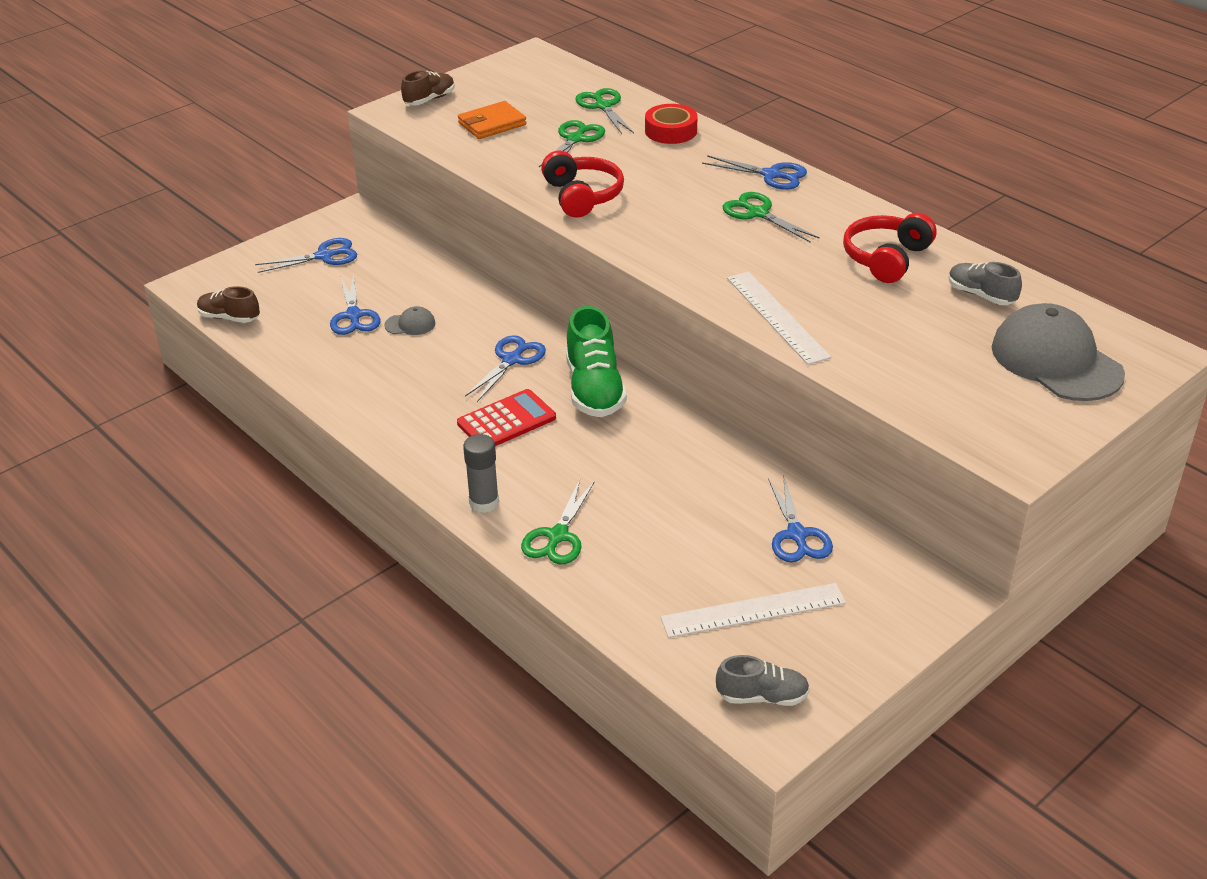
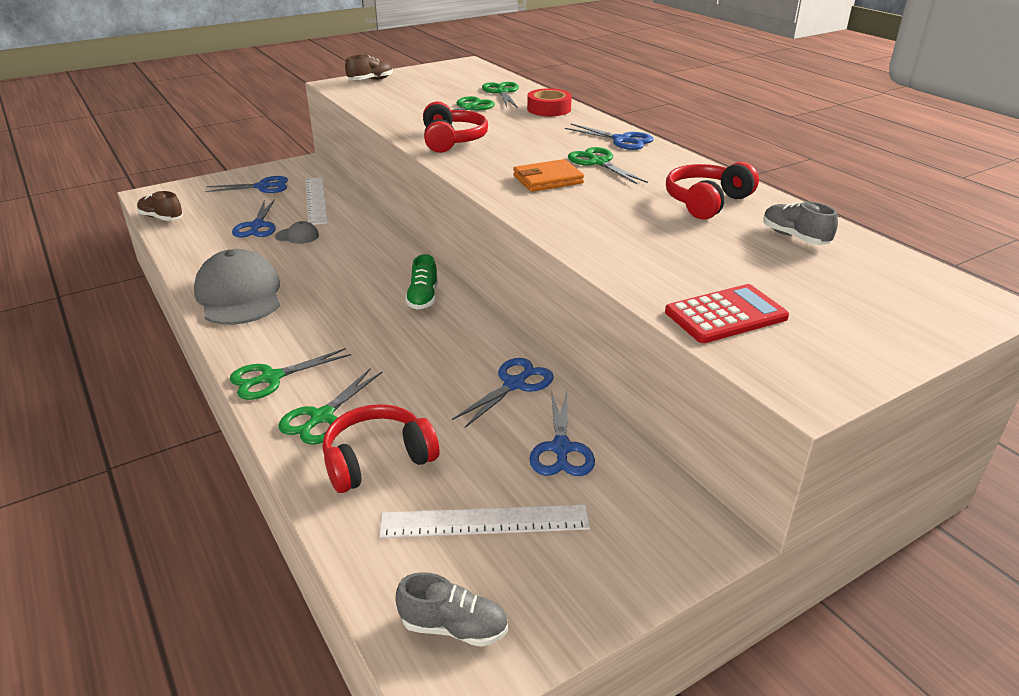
camera: 10 degrees right, 5 degrees down
red calculator [457,389,556,446] -> red calculator moved to [665,284,789,343]
orange wallet [458,101,527,139] -> orange wallet moved to [513,159,584,192]
grey glue stick [463,434,499,513] -> green scissors [230,348,351,400]
blue scissors [465,335,546,402] -> blue scissors moved to [452,358,554,428]
green shoe [566,306,627,417] -> green shoe [405,254,438,309], size x0.59
white ruler [727,271,831,365] -> white ruler moved to [305,177,328,225]
grey cap [992,303,1125,401] -> grey cap moved to [194,249,280,325]
none -> red headphones [322,404,439,493]

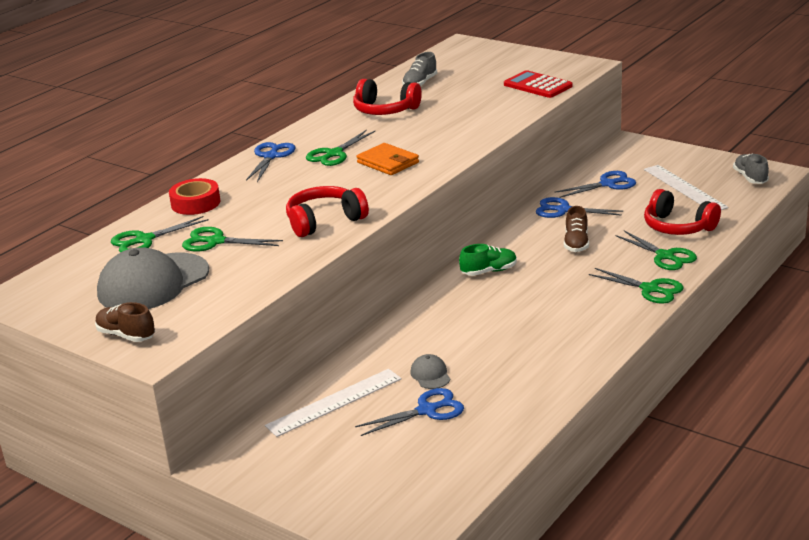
camera: 110 degrees left, 5 degrees down
brown shoe [137,191,183,221] -> brown shoe moved to [564,206,589,252]
grey cap [194,249,280,325] -> grey cap moved to [97,247,209,309]
blue scissors [205,176,288,193] -> none
green scissors [279,369,383,445] -> green scissors turned 45 degrees clockwise [616,231,697,270]

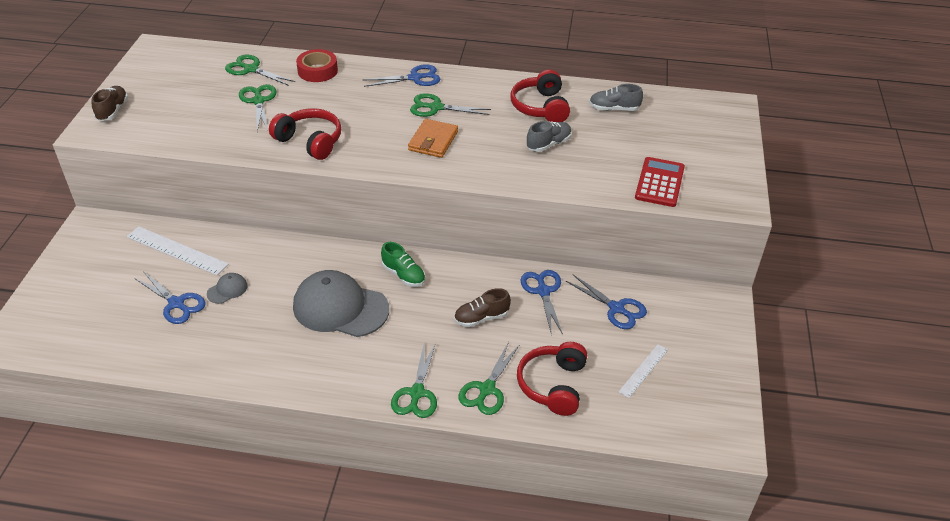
camera: 60 degrees right, 15 degrees up
grey cap [97,247,209,309] -> grey cap moved to [293,270,389,337]
white ruler [644,165,728,210] -> white ruler [619,344,668,398], size x0.60
grey shoe [733,153,769,184] -> grey shoe moved to [527,121,572,152]

